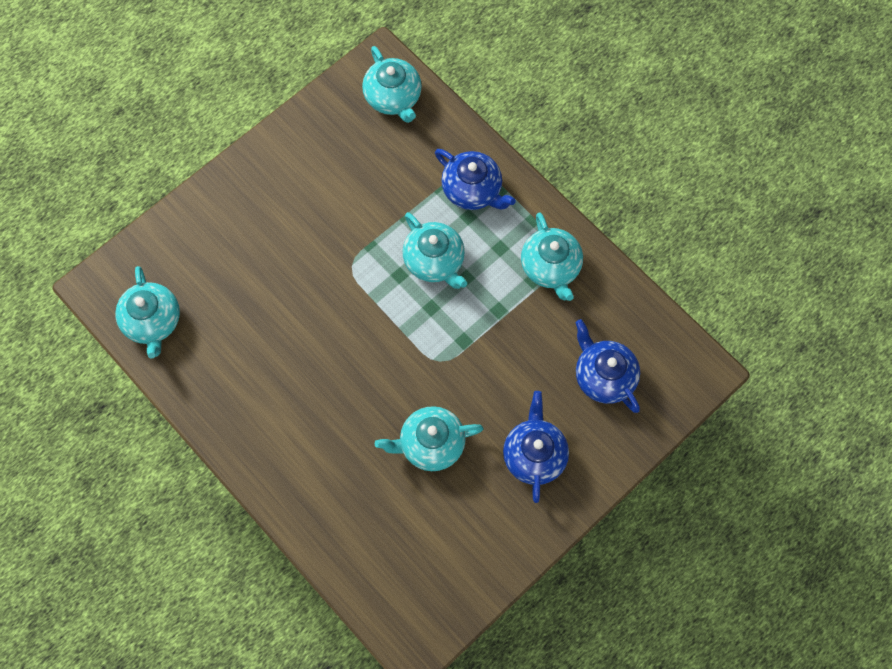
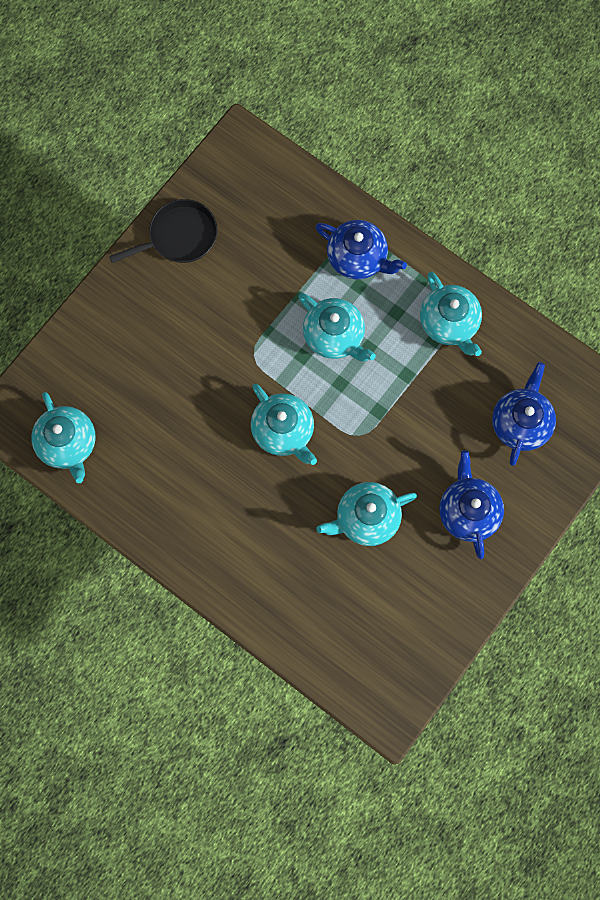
camera: 10 degrees left, 5 degrees up
turquoise teapot [362,46,422,123] -> turquoise teapot moved to [251,384,317,465]
blue teapot [575,319,640,413] -> blue teapot turned 60 degrees clockwise [492,362,556,466]
none -> black pan [109,199,217,263]

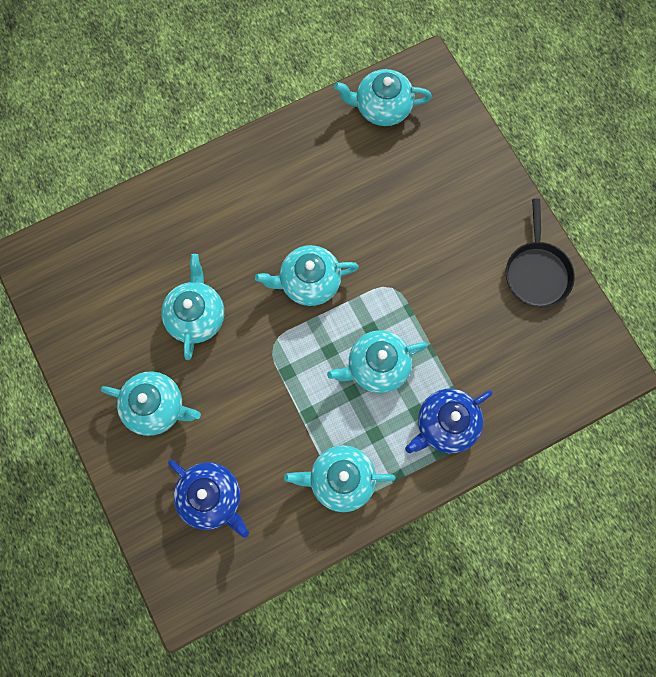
camera: 115 degrees right, 0 degrees up
blue teapot [439,450,504,559] -> turquoise teapot [101,371,201,436]

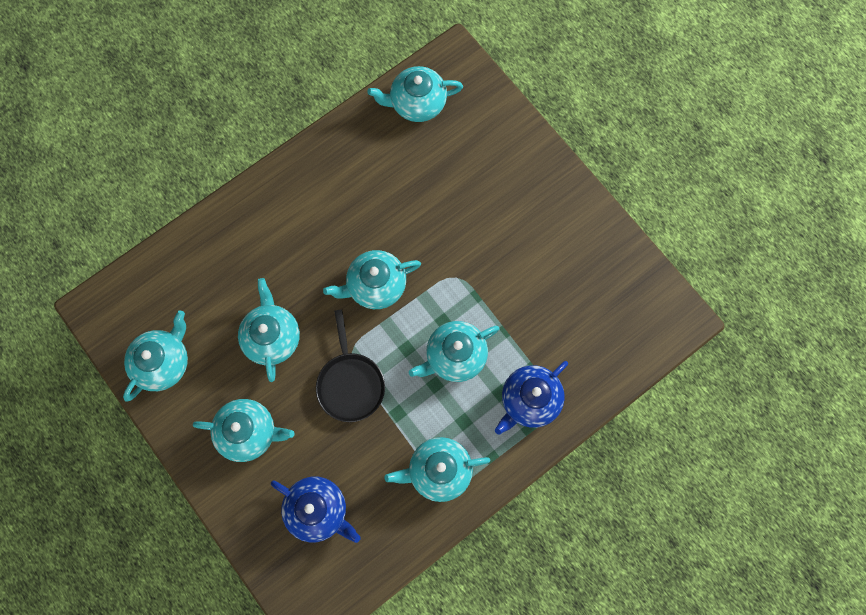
camera: 10 degrees left, 0 degrees up
black pan [506,199,575,307] -> black pan moved to [316,310,385,422]
none -> turquoise teapot [123,311,188,402]

